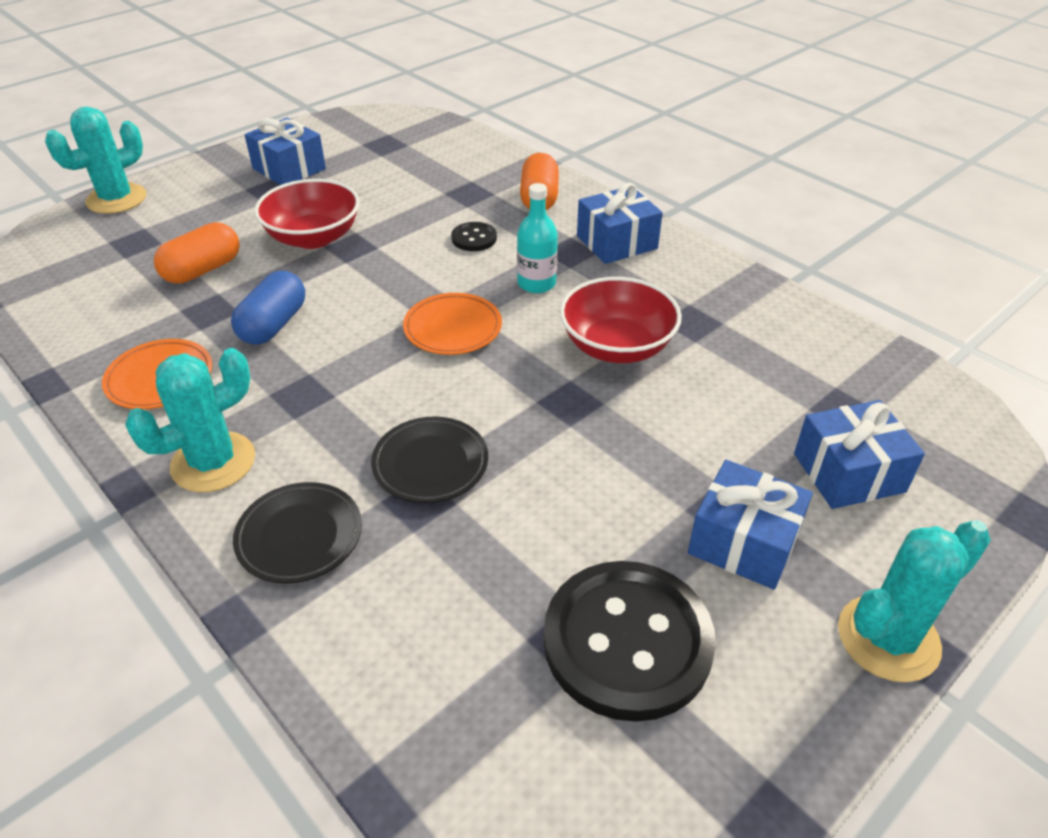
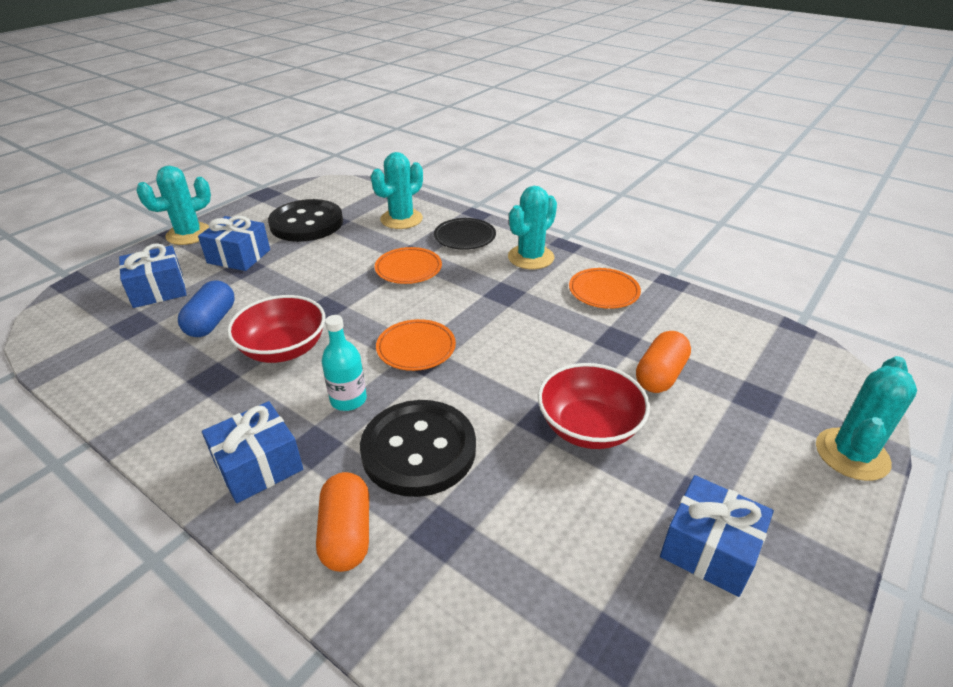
camera: 170 degrees right, 5 degrees down
blue capsule [231,271,305,345] -> blue capsule moved to [178,280,234,337]
black plate [371,416,488,503] -> orange plate [375,247,442,284]
black button [451,222,497,251] -> black button [360,400,476,497], size x2.29
none -> turquoise cactus [371,152,423,229]

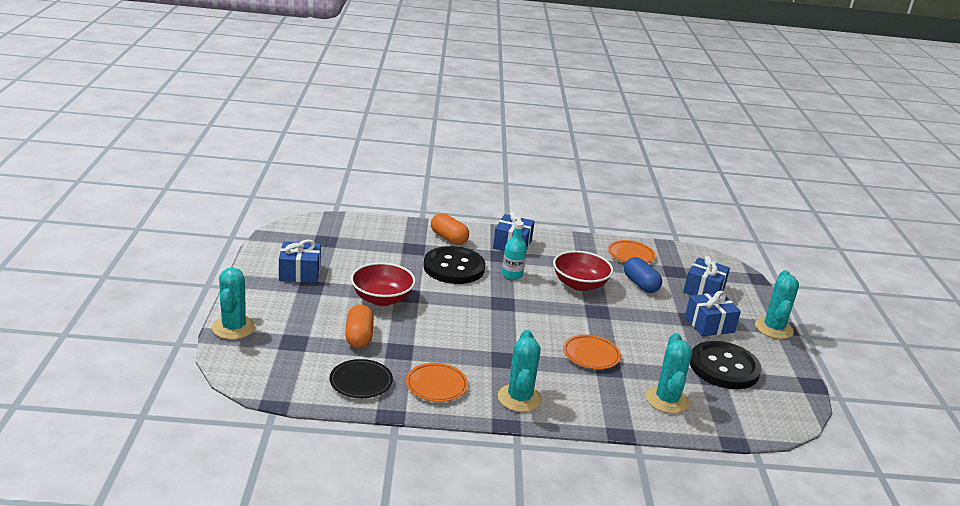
camera: 140 degrees right, 10 degrees down
orange plate [376,319,456,371] -> orange plate moved to [608,240,656,264]
black plate [434,218,496,250] -> black plate moved to [330,359,393,398]

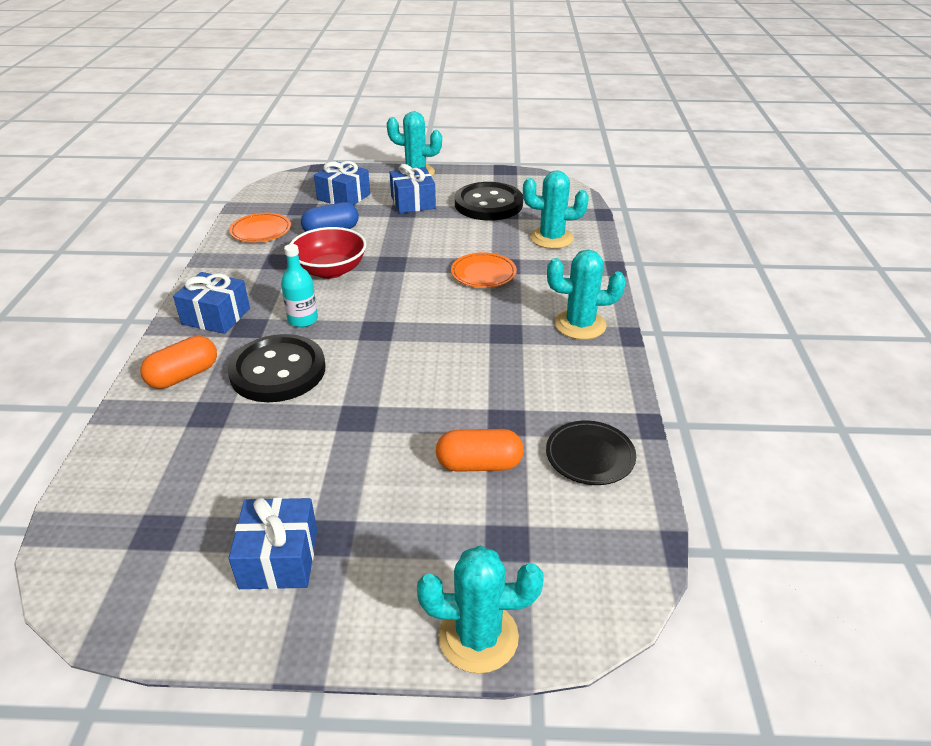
camera: 85 degrees left, 10 degrees up
red bowl [351,262,416,306] -> none
orange plate [406,363,468,402] -> none

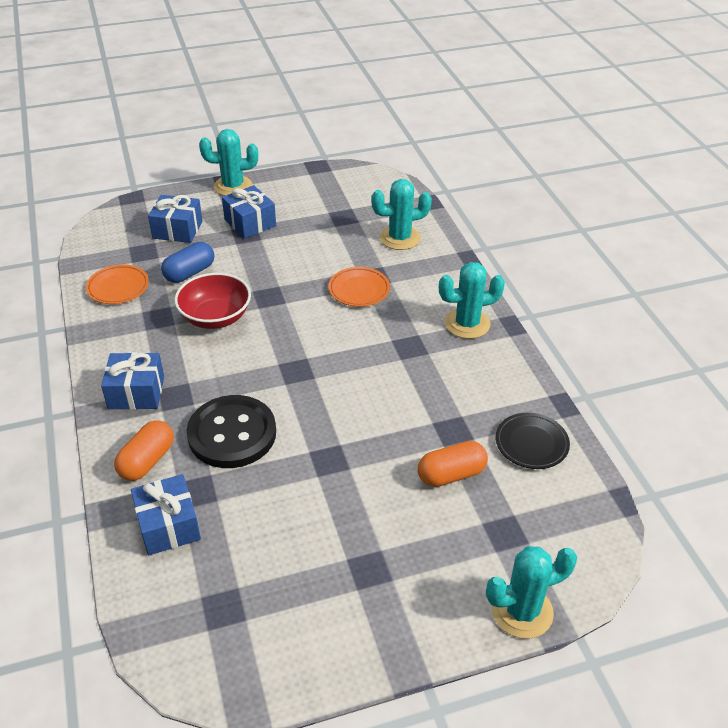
camera: 20 degrees left, 5 degrees up
blue gift [229,498,317,589] -> blue gift moved to [131,474,201,556]
turquoise bottle [281,244,318,327] -> none
black button [455,182,523,221] -> none

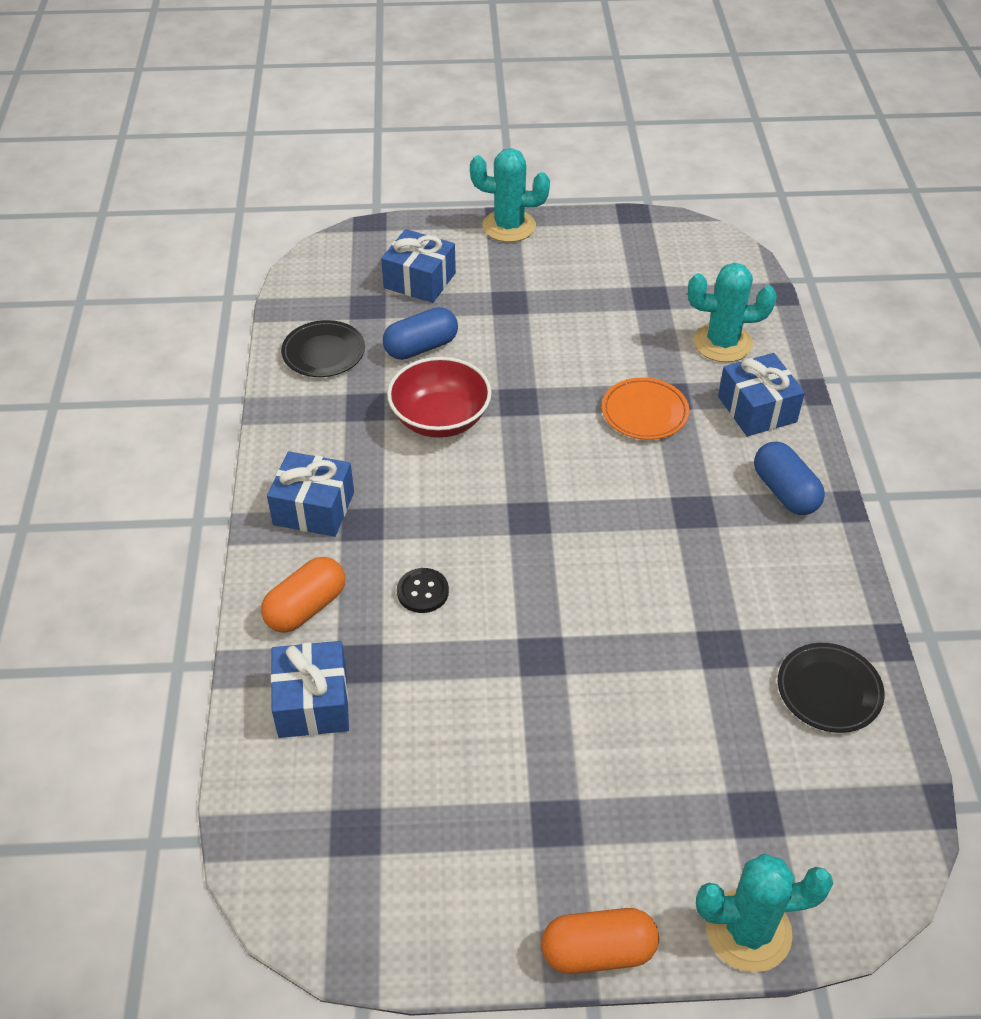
camera: 15 degrees right, 5 degrees up
orange plate [86,264,149,304] -> black plate [281,320,365,377]
black button [187,395,276,468] -> black button [397,568,449,613], size x0.44
blue gift [222,185,276,238] -> blue gift moved to [718,353,805,436]
orange capsule [418,441,488,487] -> orange capsule moved to [542,908,659,974]
turquoise cactus [439,262,505,339] -> blue capsule [754,442,825,515]

